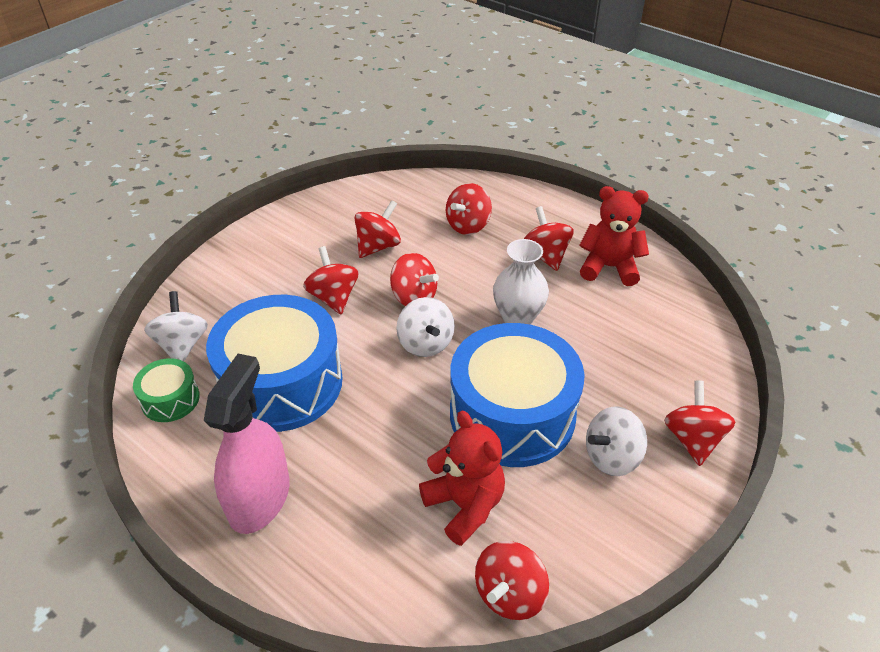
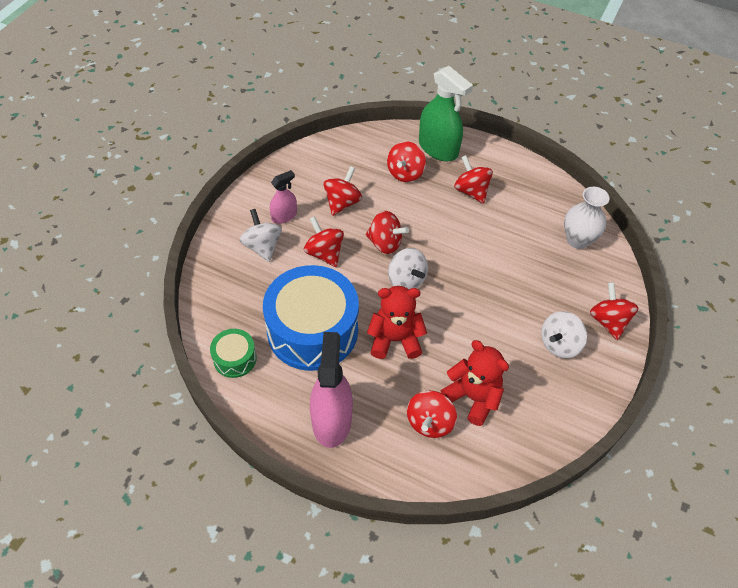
camera: 15 degrees left, 10 degrees up
white spinning top [144,291,208,361] -> white spinning top moved to [240,209,282,262]
blue drum [450,323,585,467] -> none
red spinning top [475,541,549,620] -> red spinning top moved to [407,390,457,438]
white vase [493,239,549,325] -> white vase moved to [564,187,610,249]
red teddy bear [579,186,649,286] -> red teddy bear moved to [367,286,427,359]
none -> pink spray bottle [270,170,297,224]
none -> green spray bottle [419,66,473,161]

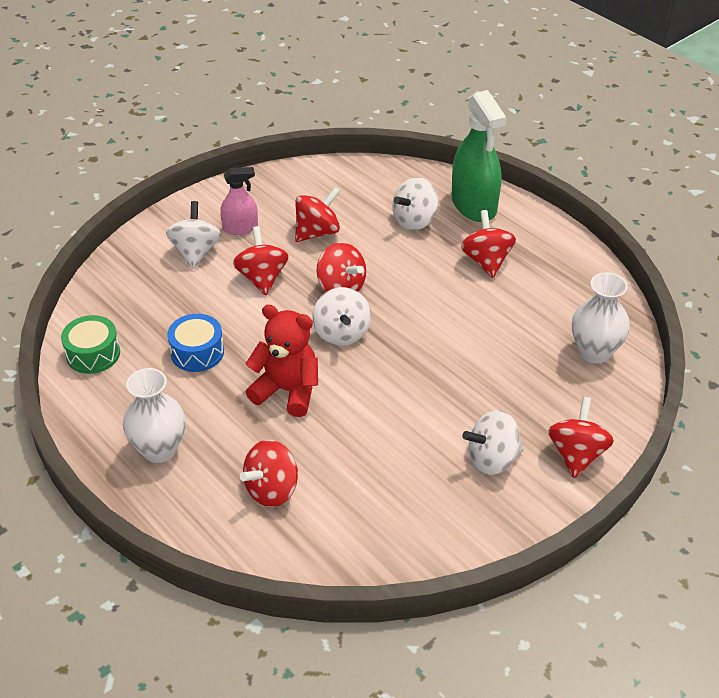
camera: 25 degrees right, 10 degrees down
blue drum [263,265,359,371] -> blue drum [167,314,224,372], size x0.46
pink spray bottle [310,332,353,448] -> white vase [123,368,186,463]
red spinning top [387,141,426,182] -> white spinning top [392,177,438,231]
red teddy bear [441,340,509,426] -> none

